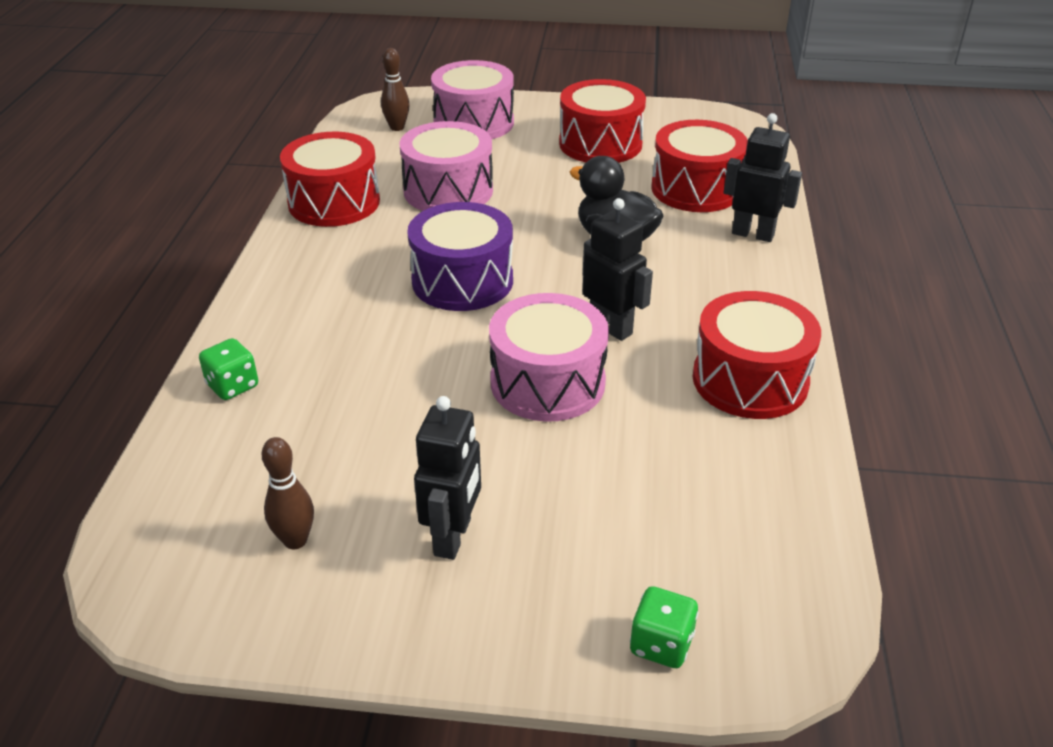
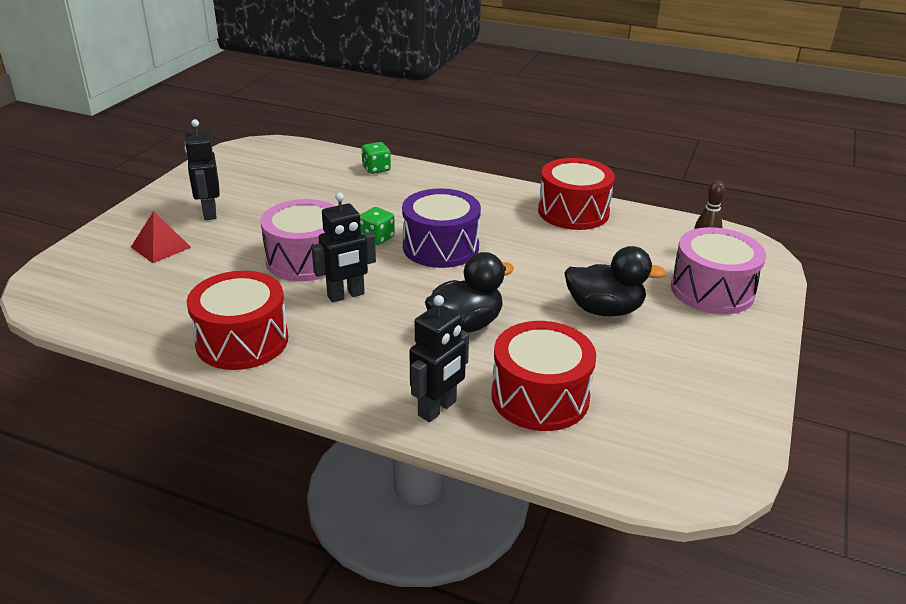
camera: 105 degrees right, 5 degrees down
brown bowling pin [261,437,314,549] -> none
pink drum [400,121,493,211] -> none
black robot [414,396,481,560] -> black robot turned 45 degrees clockwise [185,119,220,220]
red drum [559,79,646,163] -> none
green dice [630,586,699,668] -> green dice moved to [360,207,395,245]
none -> red pyramid [131,211,191,263]
none -> black duck [564,246,666,316]

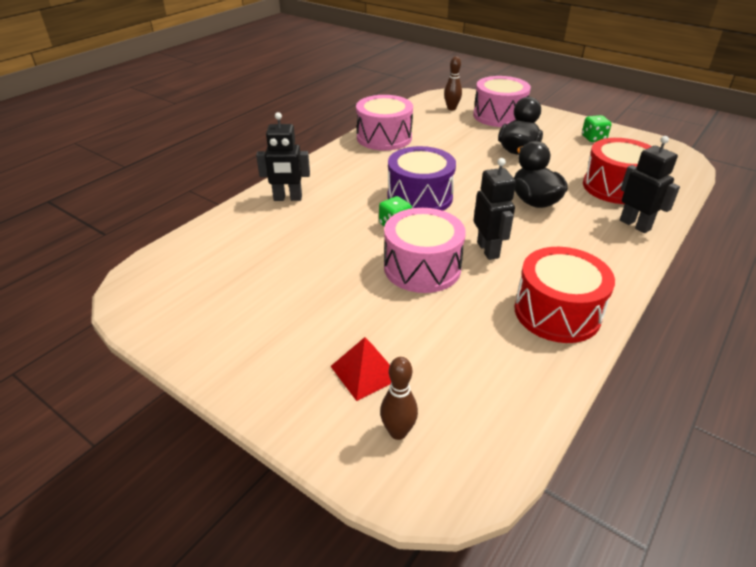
camera: 75 degrees left, 5 degrees up
black robot [185,119,220,220] -> black robot moved to [256,112,310,201]
green dice [361,142,391,174] -> green dice moved to [582,115,611,142]
red drum [538,158,615,230] -> pink drum [356,95,413,151]
none -> brown bowling pin [380,357,418,440]

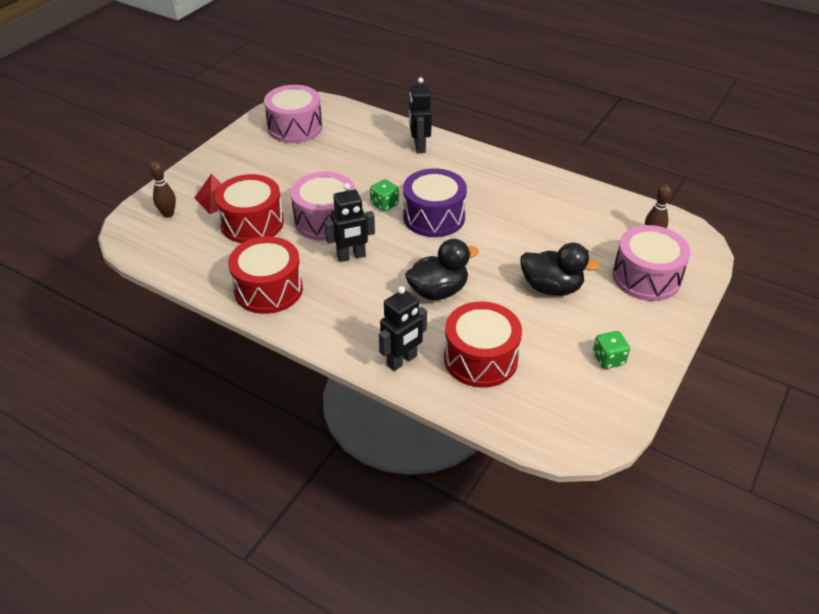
camera: 85 degrees right, 5 degrees up
pink drum [356,95,413,151] -> pink drum moved to [264,85,322,143]
none -> red drum [215,174,284,243]

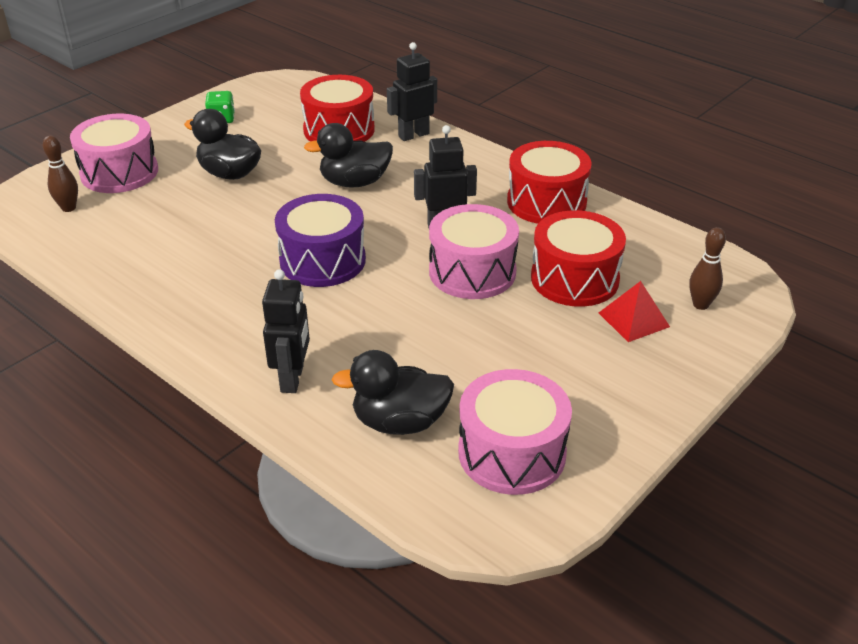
camera: 170 degrees left, 5 degrees down
green dice [370,179,399,212] -> none
none -> black duck [332,350,454,435]

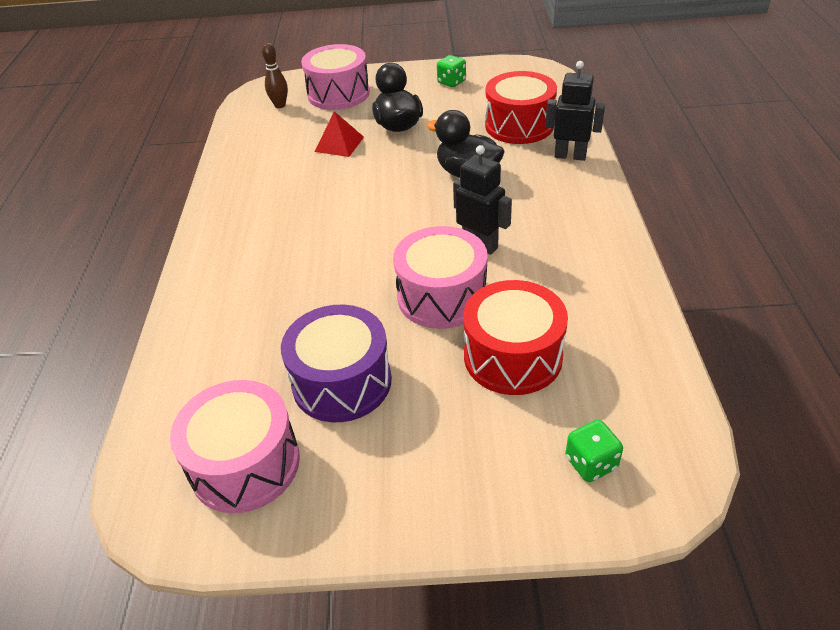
camera: 50 degrees right, 5 degrees up
black robot [262,269,310,393] -> none
purple drum [275,194,366,287] -> purple drum moved to [281,305,392,422]
black duck [332,350,454,435] -> none
red drum [507,141,592,224] -> none
red pyramid [599,281,670,342] -> red pyramid moved to [314,111,364,157]
brown bowling pin [689,227,726,310] -> green dice [565,420,623,482]

